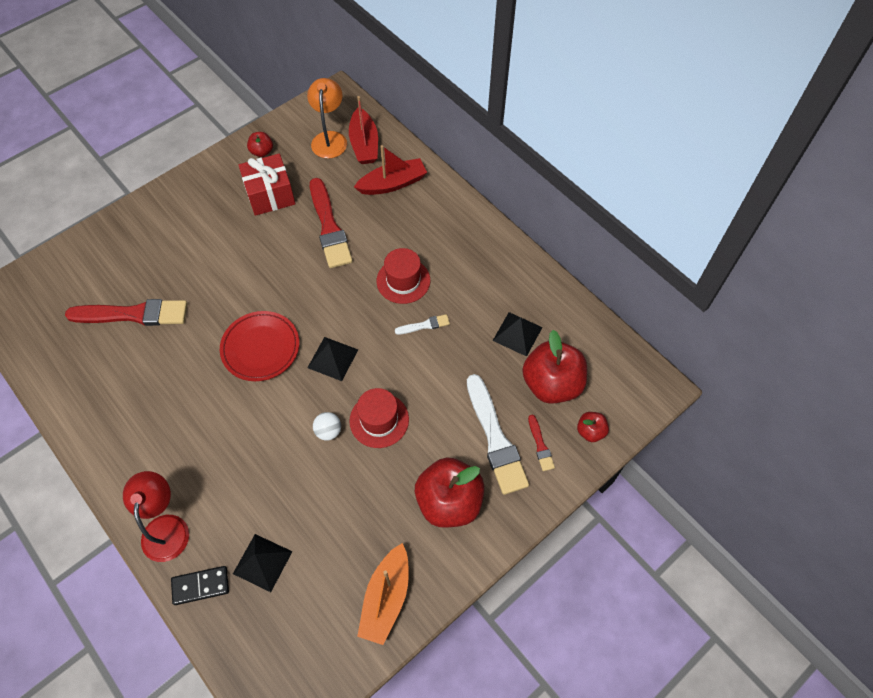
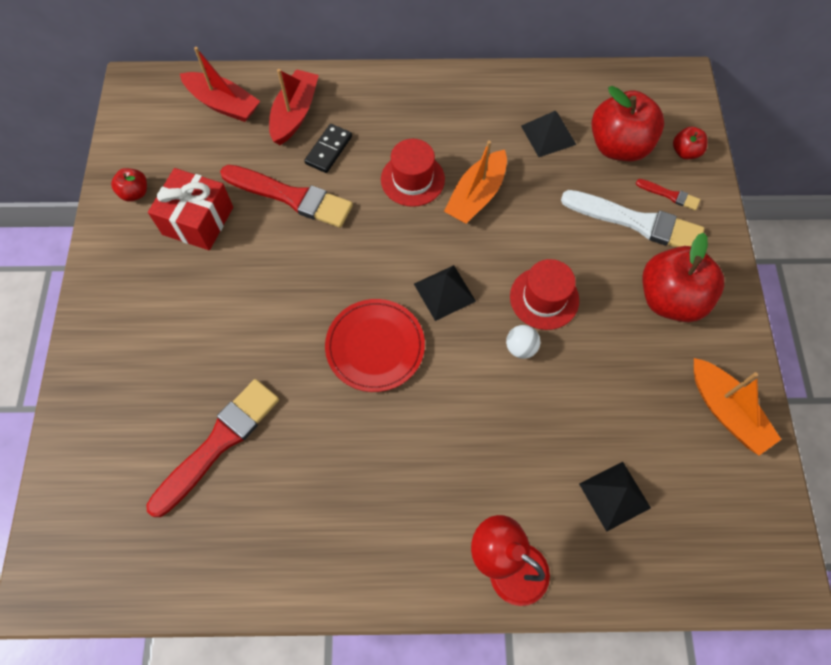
camera: 50 degrees left, 5 degrees up
black domino [171,566,229,605] -> black domino moved to [304,124,352,173]
orange lamp [307,78,347,159] -> none
white brush [395,314,450,335] -> orange boat [444,140,507,224]

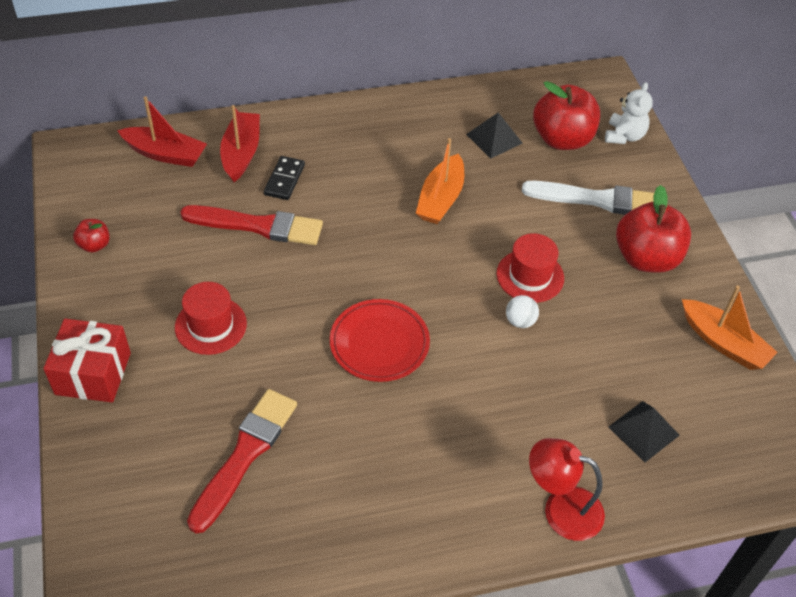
camera: 15 degrees left, 15 degrees down
red gift [148,168,233,250] -> red gift moved to [43,319,131,402]
red hat [381,139,445,207] -> red hat moved to [175,282,247,355]
black pyramid [414,265,476,321] -> none
red brush [636,179,700,210] -> none
red apple [673,127,707,159] -> white teddy bear [605,82,653,144]

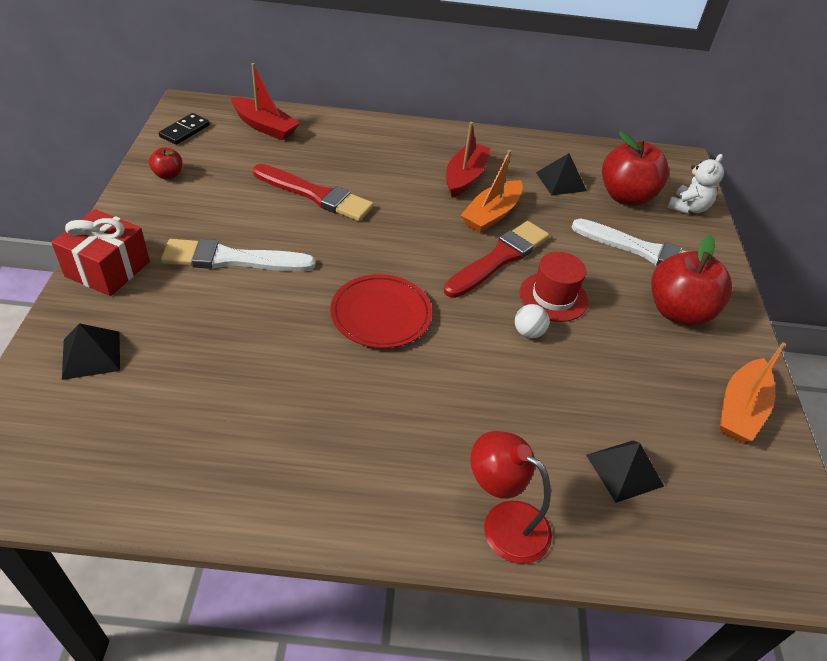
camera: 15 degrees right, 5 degrees down
red hat [175,282,247,355] -> white brush [161,239,316,272]
red brush [187,389,297,534] -> red brush moved to [444,221,549,298]
red boat [220,105,260,182] -> red boat moved to [446,122,491,198]
black domino [264,156,305,200] -> black domino moved to [159,113,210,145]
orange boat [682,285,778,370] -> orange boat turned 60 degrees clockwise [720,342,786,442]
none -> black pyramid [62,323,120,380]

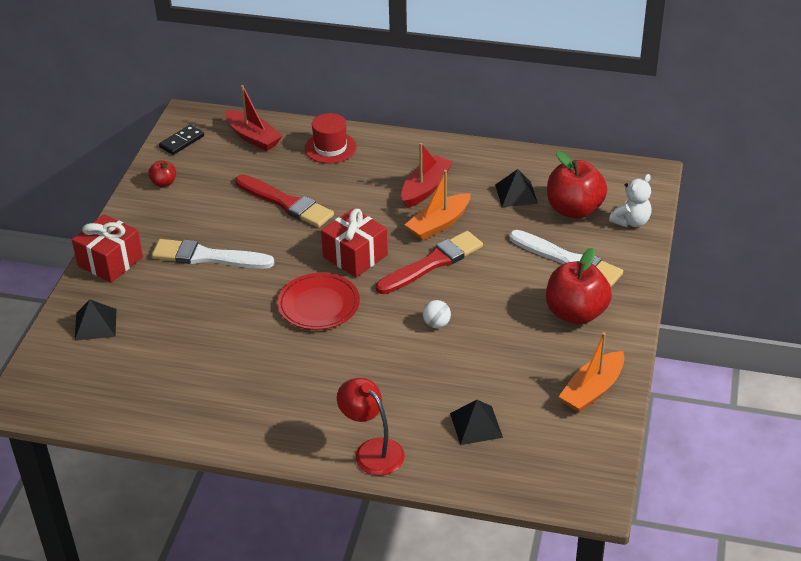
camera: 15 degrees right, 5 degrees down
red hat [519,252,588,322] -> red hat moved to [305,113,357,164]
none -> red gift [321,208,388,277]

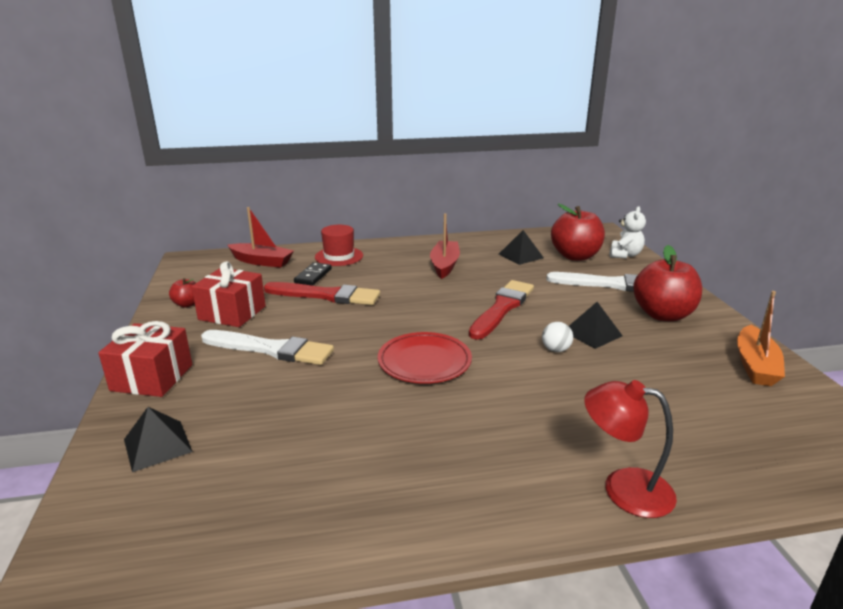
camera: 25 degrees left, 15 degrees down
white brush [152,239,274,269] -> white brush turned 150 degrees counterclockwise [201,330,334,365]
black domino [159,125,204,155] -> black domino moved to [294,262,332,286]
red gift [321,208,388,277] -> red gift moved to [192,261,266,327]
orange boat [405,170,471,241] -> none
black pyramid [450,400,503,445] -> black pyramid moved to [569,302,623,349]

